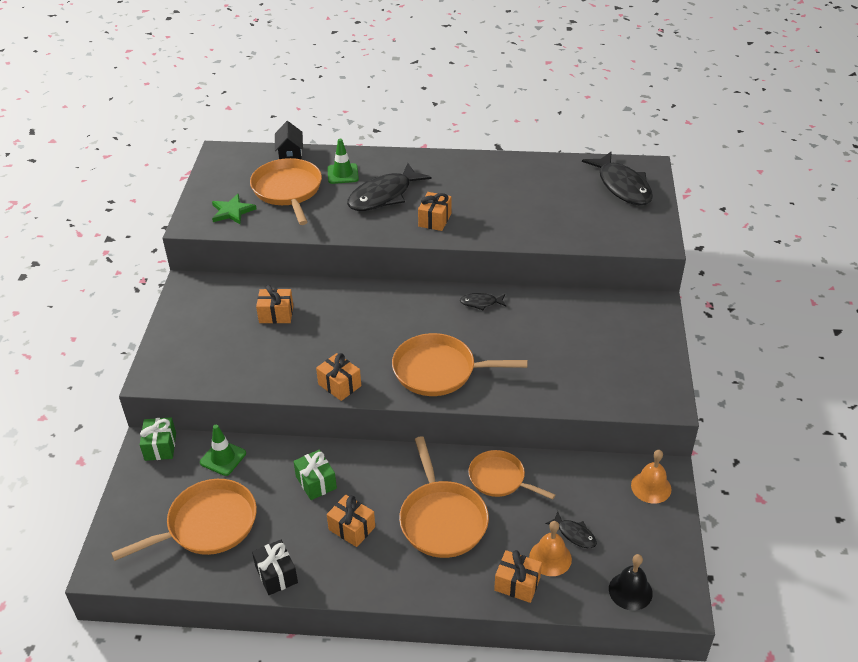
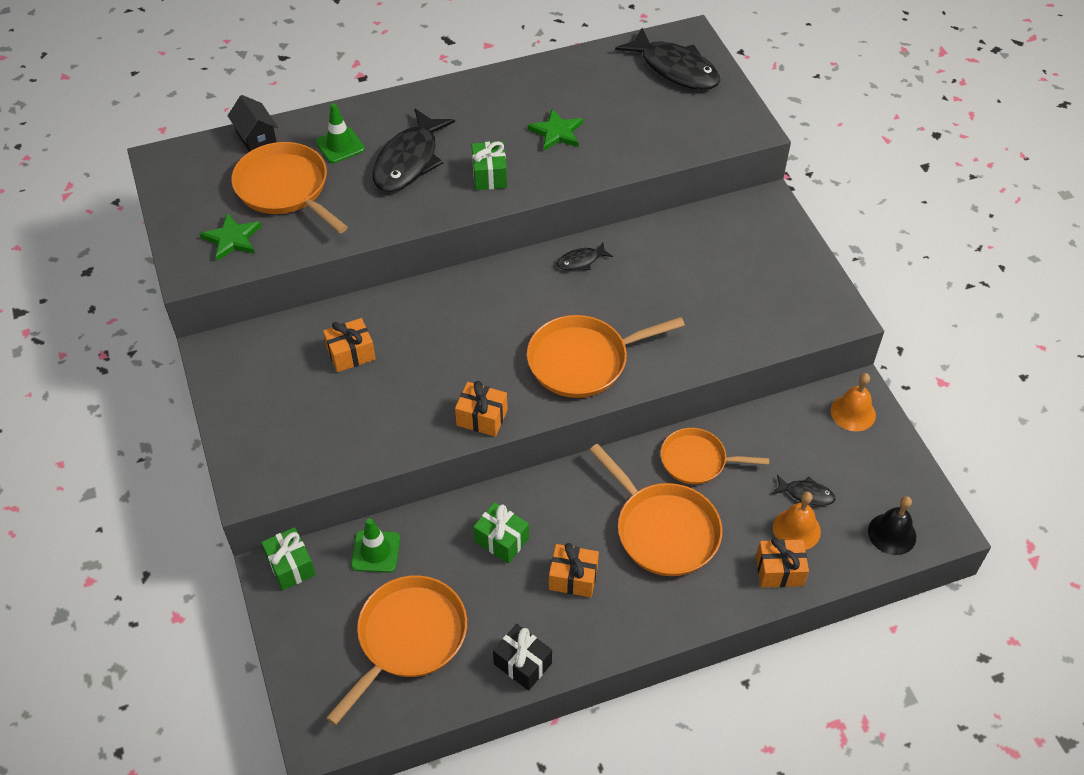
camera: 25 degrees left, 10 degrees up
orange gift [418,192,451,231] -> green gift [472,141,507,190]
none -> green star [528,109,583,151]

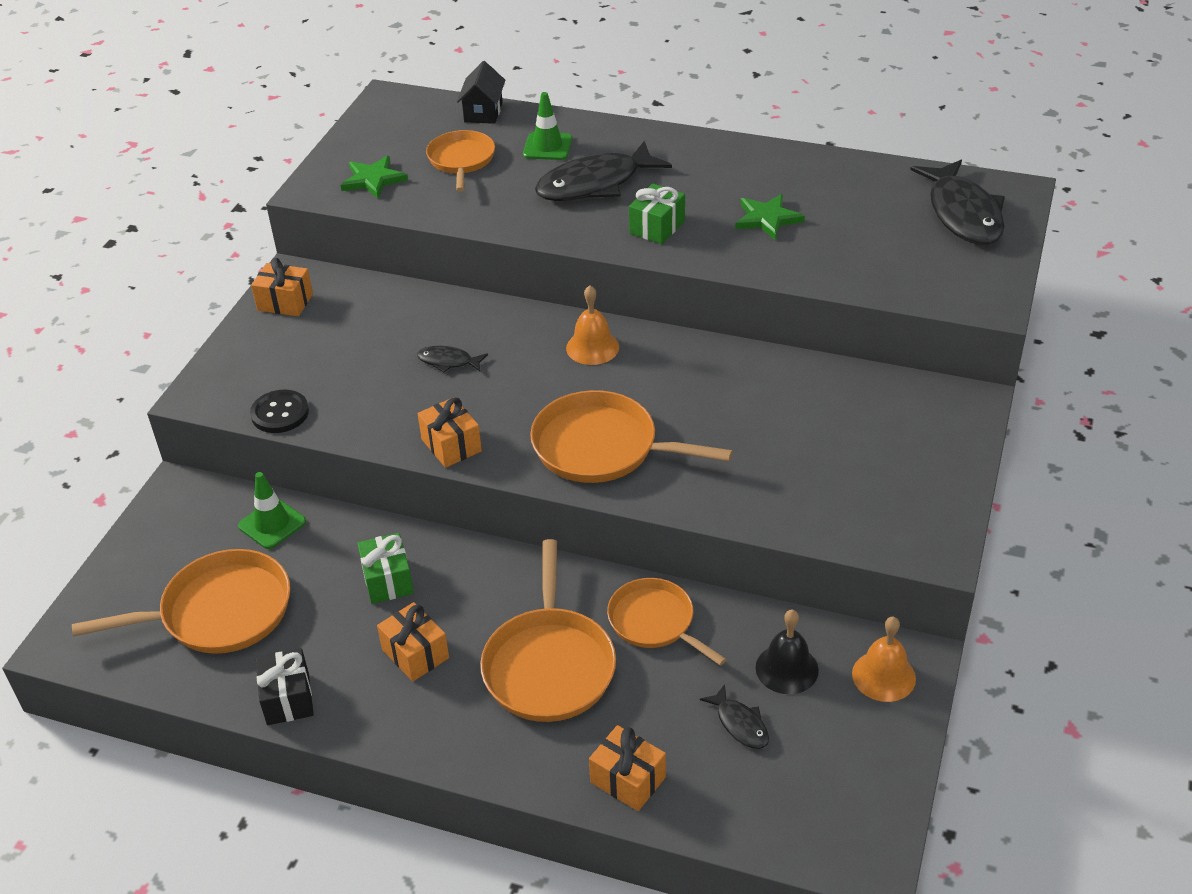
camera: 40 degrees right, 10 degrees down
orange pan [231,142,348,233] -> orange pan [426,130,495,192], size x0.66
green gift [261,527,316,590] -> none
orange gift [323,318,376,372] -> orange gift moved to [251,258,313,316]
black fish [557,243,613,270] -> black fish moved to [417,346,488,372]
orange bell [773,492,821,550] -> orange bell moved to [566,285,619,365]
black bell [868,496,916,555] -> black bell moved to [756,609,819,694]
none -> black button [250,389,309,433]

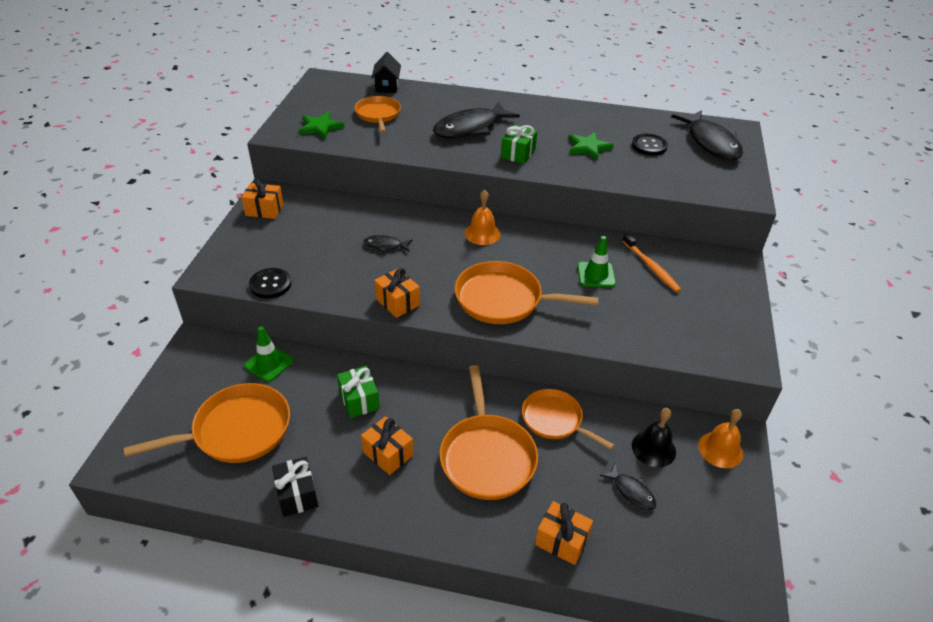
camera: 10 degrees left, 0 degrees up
green traffic cone [523,92,572,160] -> green traffic cone moved to [577,236,616,287]
none -> orange toothbrush [622,233,681,292]
none -> black button [632,134,668,156]

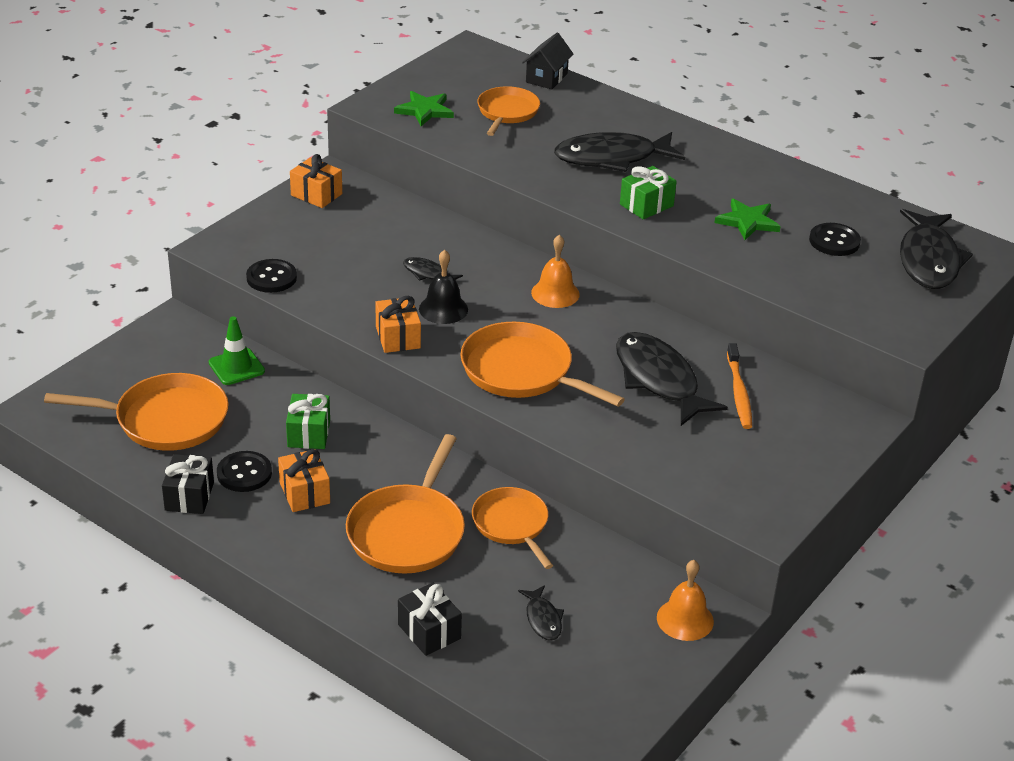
camera: 25 degrees right, 5 degrees down
orange gift [535,501,593,565] -> black gift [398,583,462,656]
green traffic cone [577,236,616,287] -> black fish [616,332,728,426]
black bell [632,408,676,467] -> black bell moved to [419,250,468,324]
none -> black button [217,451,272,492]

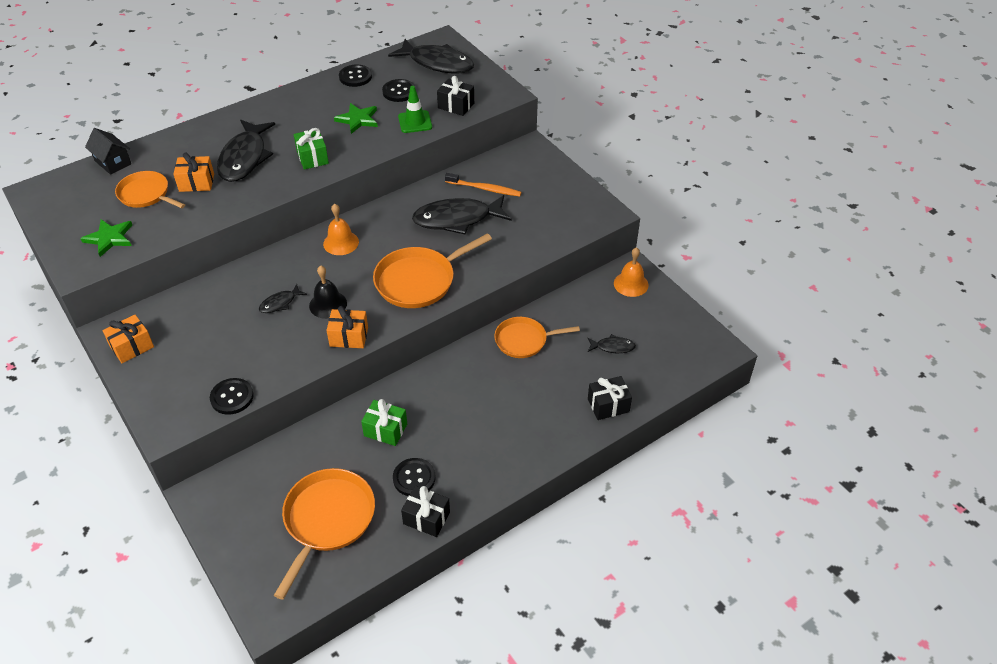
camera: 70 degrees left, 10 degrees up
green traffic cone [209,316,265,385] -> green traffic cone moved to [398,86,432,133]
orange gift [278,449,330,512] -> orange gift moved to [173,153,214,192]
orange pan [346,434,465,574] -> none
none -> black button [339,64,372,87]
none -> black gift [437,76,474,116]

